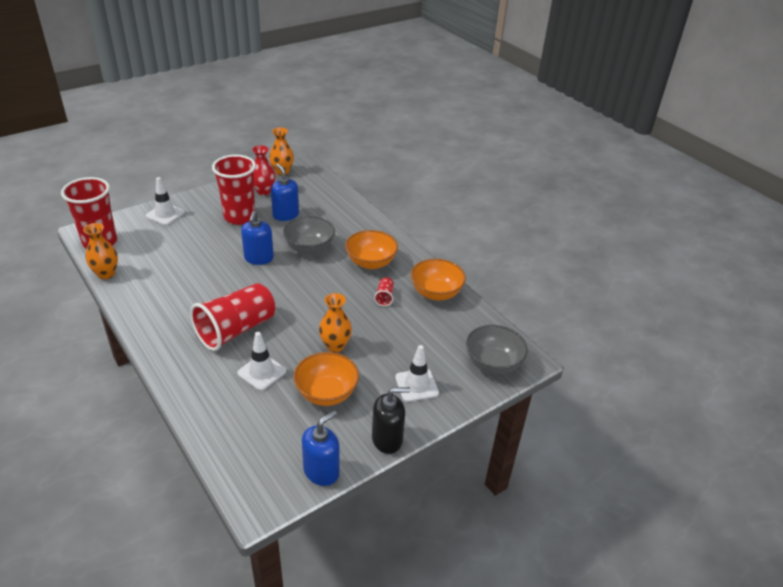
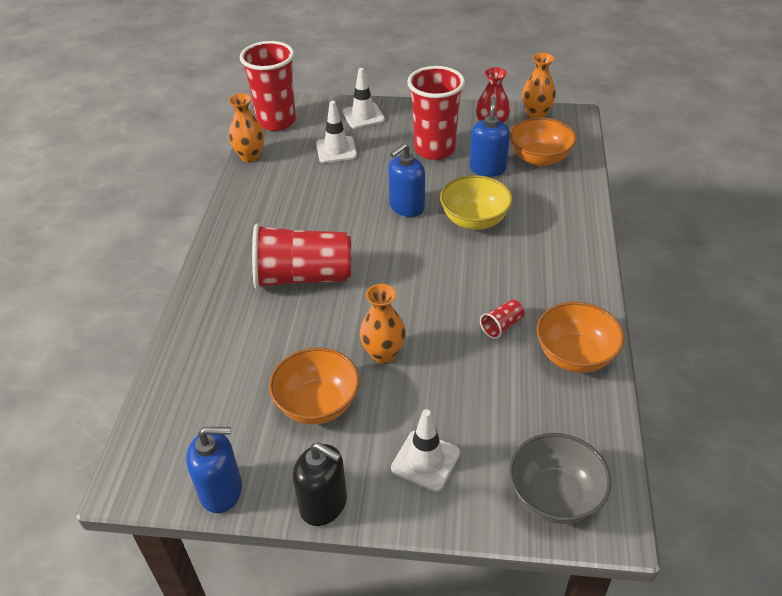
camera: 45 degrees right, 5 degrees up
white traffic cone [237,332,286,391] -> white traffic cone moved to [316,101,357,163]
grey bowl [283,216,335,254] -> yellow bowl [440,175,513,230]
orange bowl [345,230,398,269] -> orange bowl moved to [510,117,576,166]

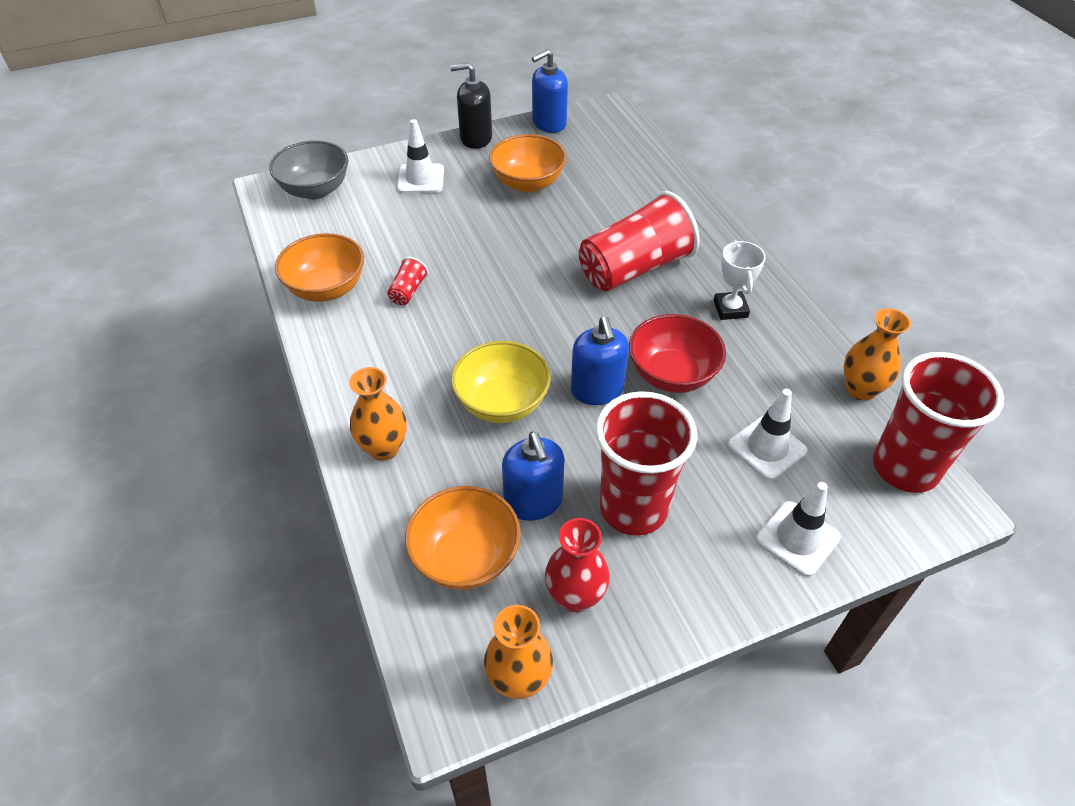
camera: 150 degrees right, 5 degrees up
orange vase [360,284,406,364] -> orange vase moved to [349,367,407,461]
blue soap dispenser [388,143,425,217] -> blue soap dispenser turned 150 degrees clockwise [571,317,629,405]
none -> red bowl [629,314,726,393]
none -> white trophy [714,240,766,320]

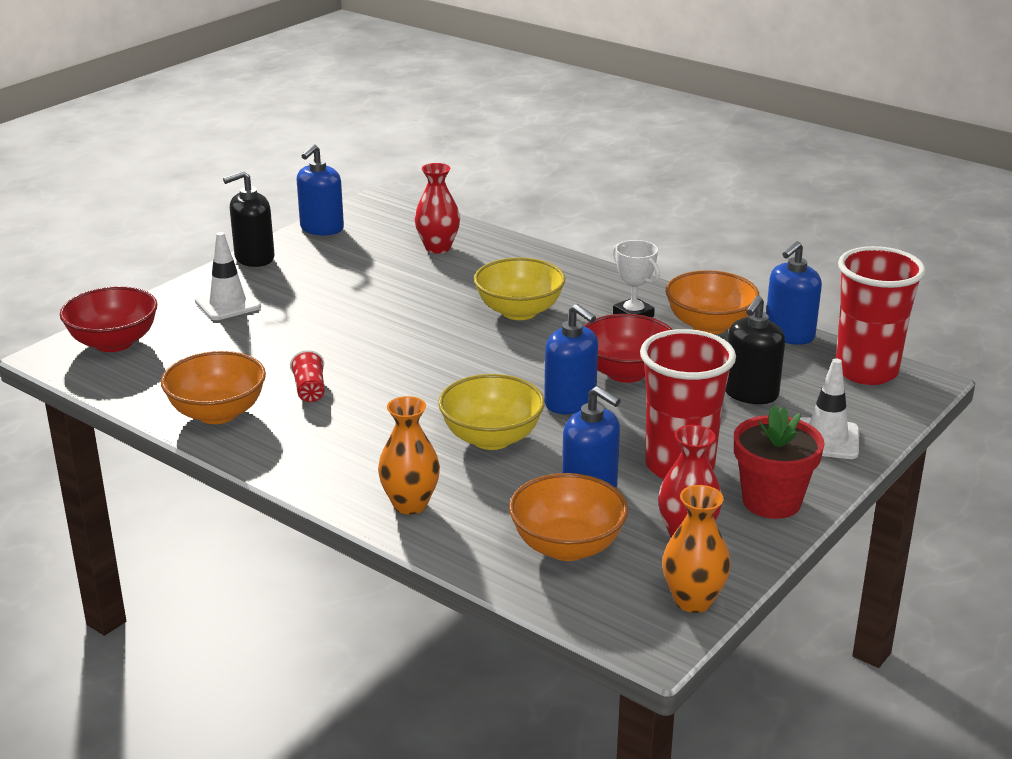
camera: 30 degrees left, 20 degrees down
grey bowl [269,140,348,199] -> red bowl [60,286,157,352]
orange bowl [489,134,567,193] -> orange bowl moved to [666,270,759,334]
red cup [579,191,700,291] -> yellow bowl [474,258,565,320]
white traffic cone [728,389,807,480] -> black soap dispenser [725,296,785,404]
orange vase [844,308,911,401] -> blue soap dispenser [766,241,822,345]
none -> red vase [415,163,460,254]
none -> red flower pot [734,405,824,519]

